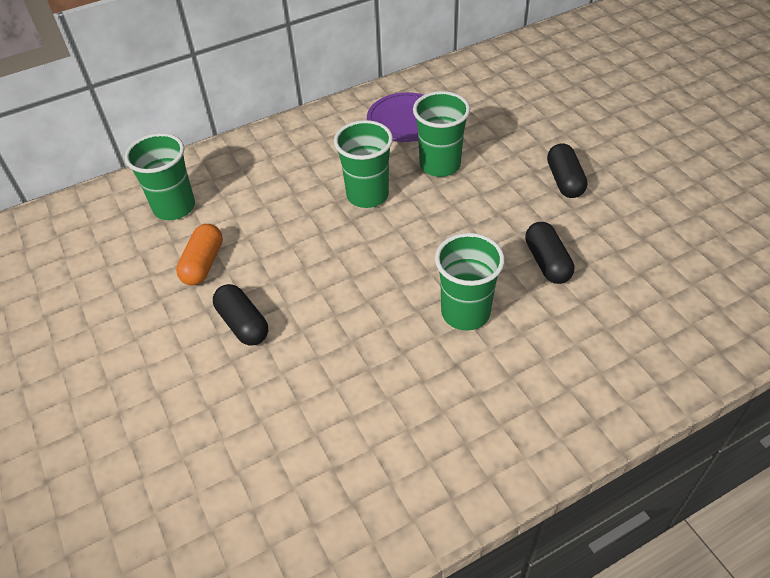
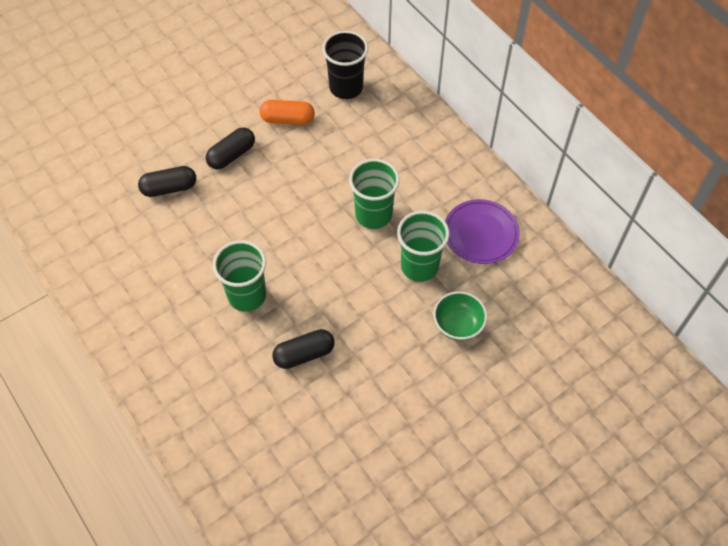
camera: 80 degrees right, 10 degrees up
green cup [125,133,195,220] -> black cup [322,31,368,99]
black capsule [547,143,587,198] -> black capsule moved to [138,166,196,197]
none -> green bowl [433,291,487,341]

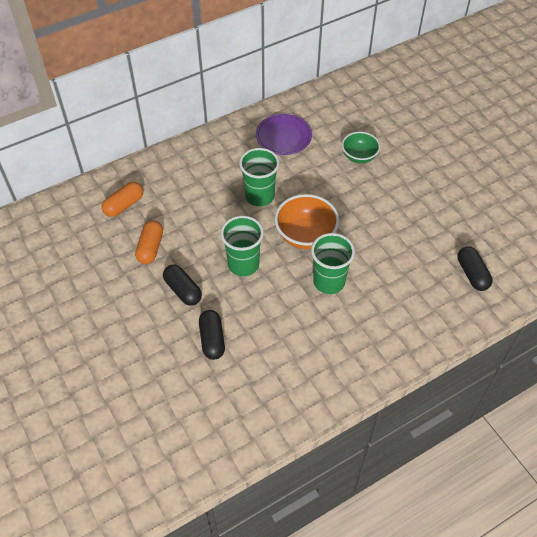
camera: 85 degrees left, 5 degrees down
black capsule [272,329,335,369] -> black capsule moved to [458,246,493,291]
black cup [322,31,368,99] -> orange capsule [102,182,143,217]
green cup [397,211,449,282] -> green cup moved to [220,216,264,276]
none -> orange bowl [274,194,339,249]

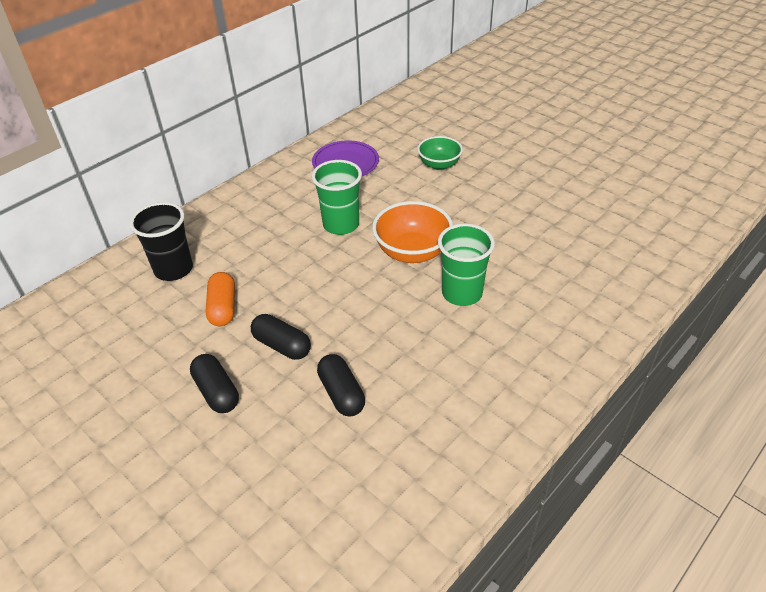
camera: 15 degrees left, 10 degrees down
orange capsule [102,182,143,217] -> black cup [130,202,193,281]
green cup [220,216,264,276] -> none
black capsule [458,246,493,291] -> black capsule moved to [190,354,239,413]

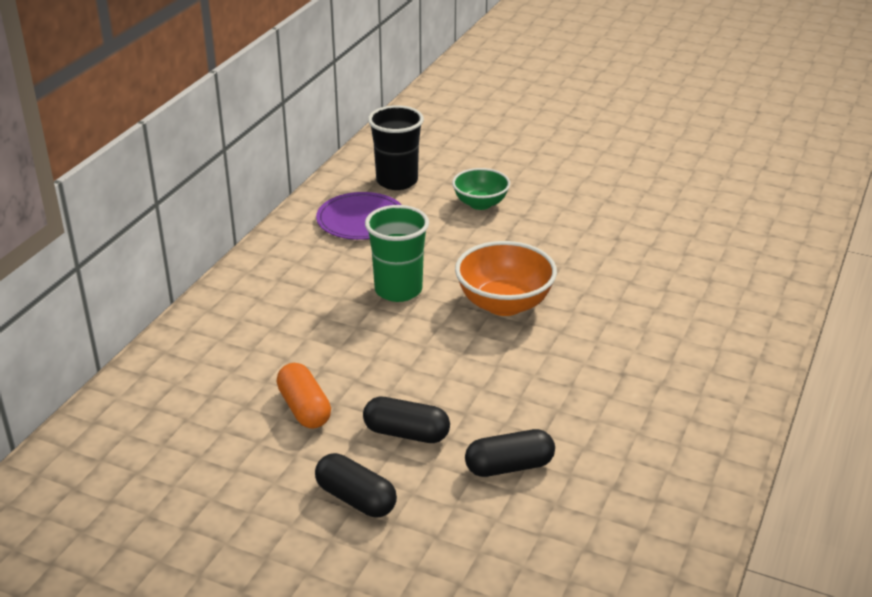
camera: 20 degrees left, 10 degrees down
black cup [130,202,193,281] -> black cup moved to [368,105,424,190]
black capsule [317,354,365,416] -> black capsule turned 60 degrees counterclockwise [465,429,555,477]
green cup [438,223,495,306] -> none

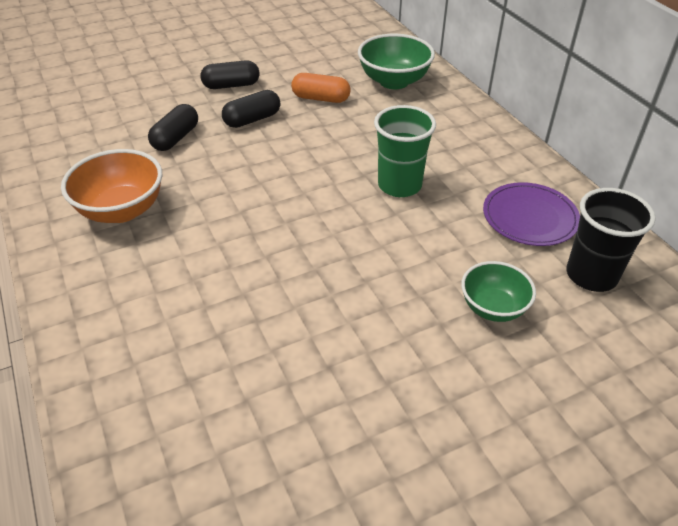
camera: 130 degrees right, 10 degrees up
orange bowl [455,241,557,316] -> orange bowl moved to [61,149,162,223]
none -> green bowl [358,34,435,89]

